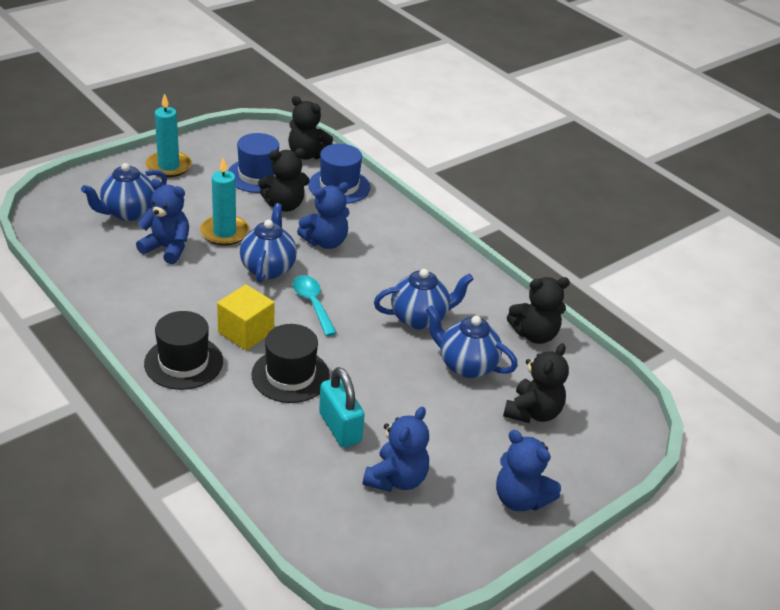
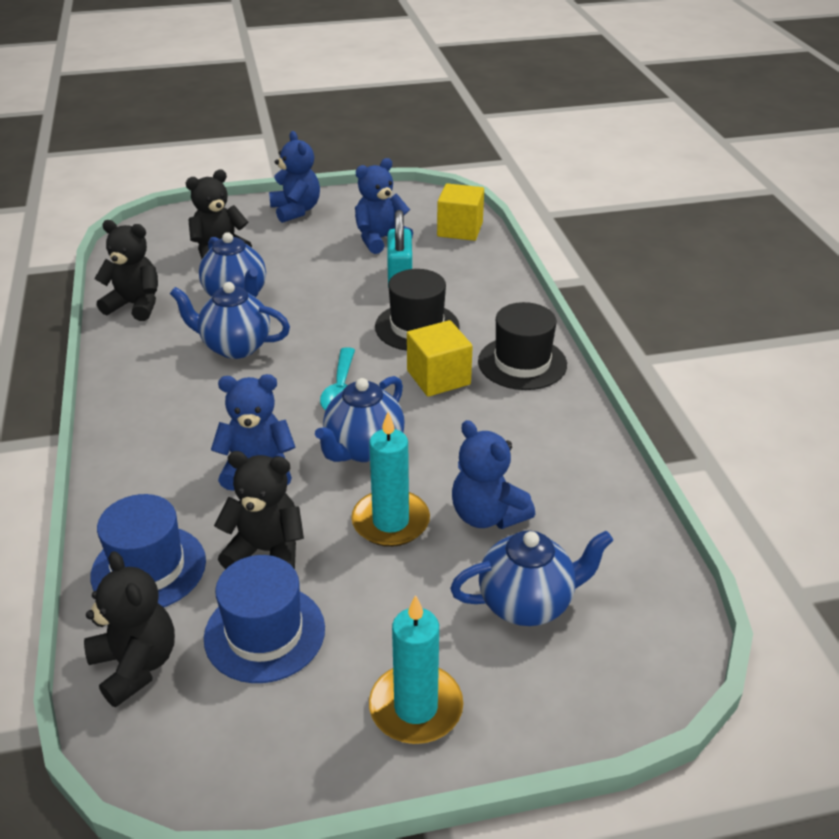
camera: 150 degrees left, 0 degrees up
none -> yellow cube [437,183,484,241]

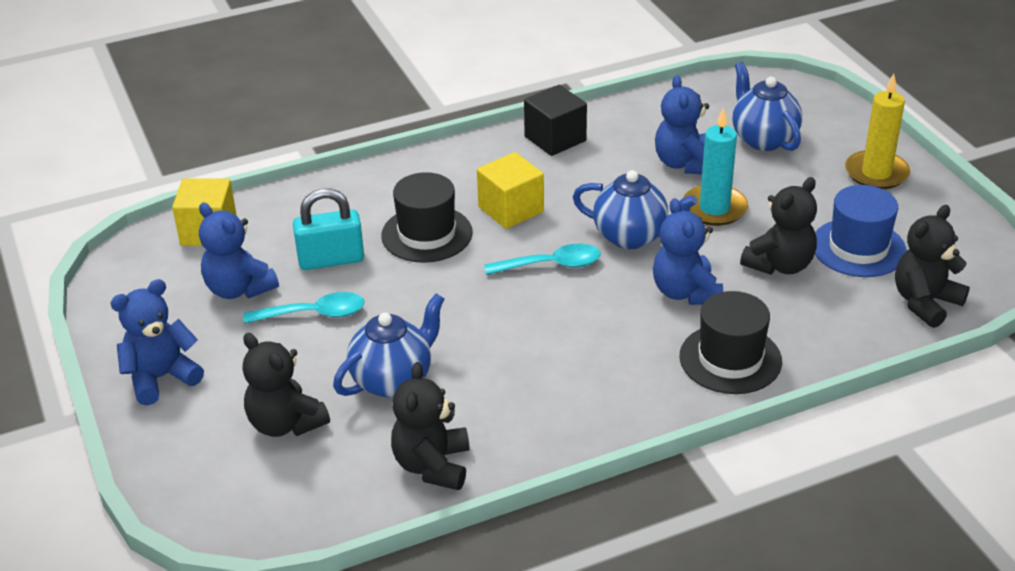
camera: 100 degrees left, 0 degrees up
blue hat [91,494,206,608] -> none
blue teapot [170,282,290,359] -> none
black teddy bear [214,451,304,569] -> black teddy bear turned 135 degrees counterclockwise [740,177,817,275]
turquoise candle [369,595,463,744] -> yellow candle [845,74,910,189]
blue teddy bear [452,420,535,529] -> blue teddy bear turned 135 degrees clockwise [655,75,709,174]
black hat [478,302,567,390] -> black hat moved to [680,291,782,394]
none -> turquoise spoon [243,292,365,324]
none -> black cube [524,85,587,156]

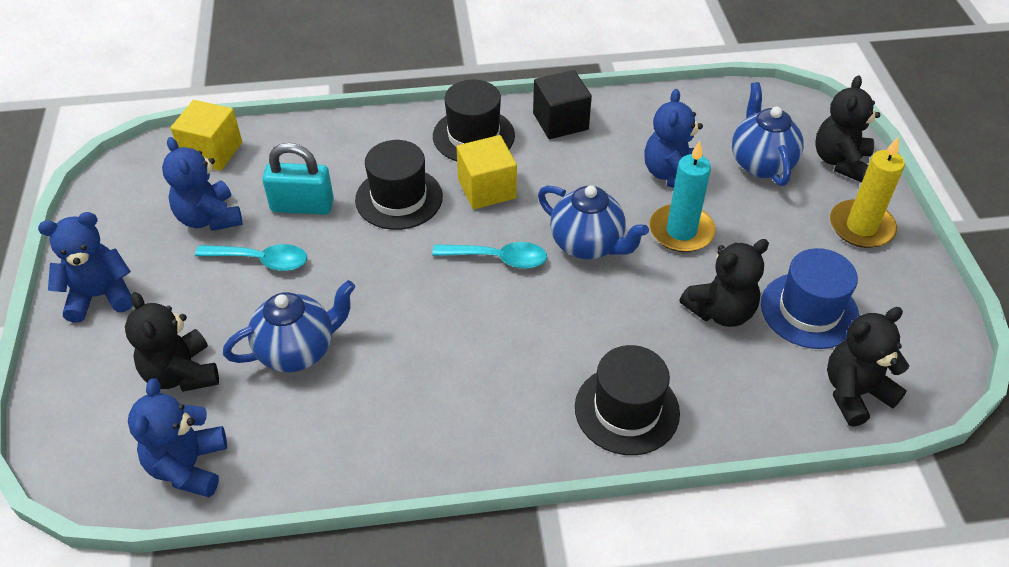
camera: 15 degrees right, 10 degrees up
black teddy bear [391,362,470,490] -> black teddy bear moved to [815,75,880,182]
blue teddy bear [653,198,723,305] -> blue teddy bear moved to [128,378,227,498]
none -> black hat [433,80,515,161]

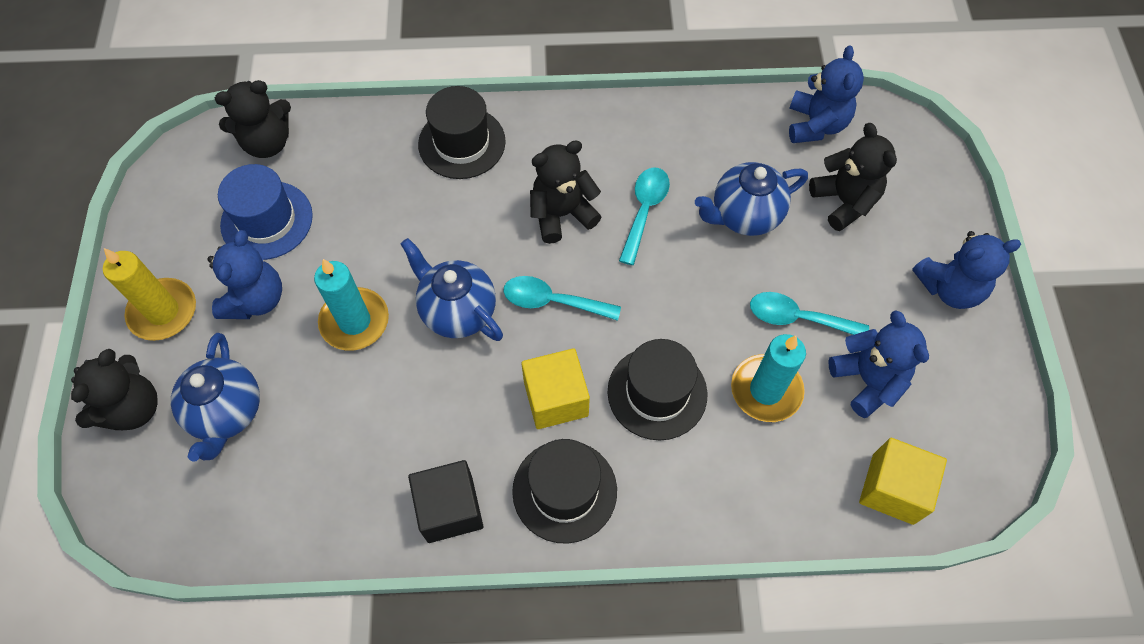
camera: 175 degrees left, 15 degrees up
turquoise padlock [262,143,334,215] -> turquoise candle [731,334,806,422]
blue teddy bear [644,89,703,188] -> blue teddy bear moved to [208,230,282,319]
black teddy bear [679,239,769,327] -> black teddy bear moved to [530,140,601,244]
none -> turquoise spoon [619,167,670,265]

